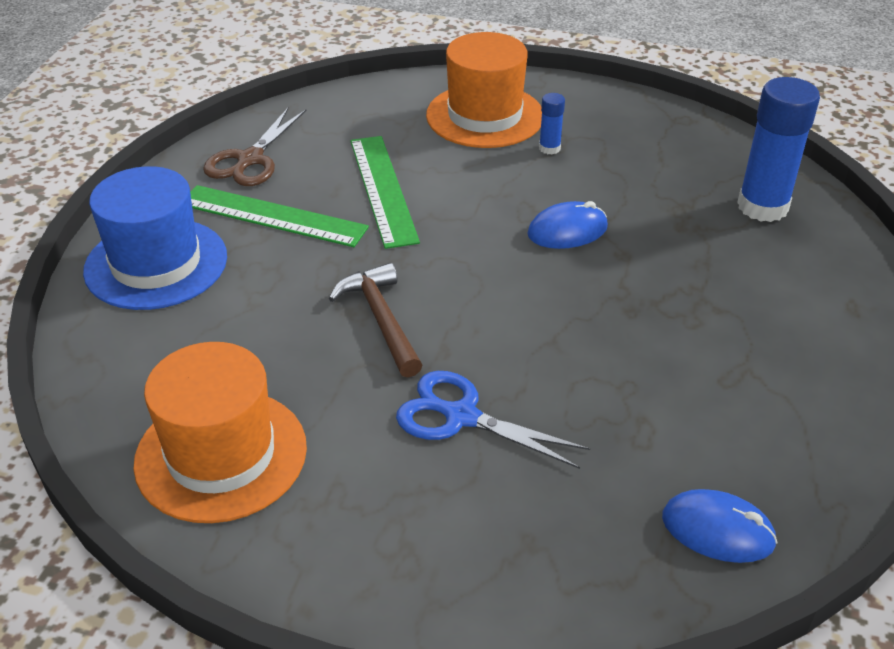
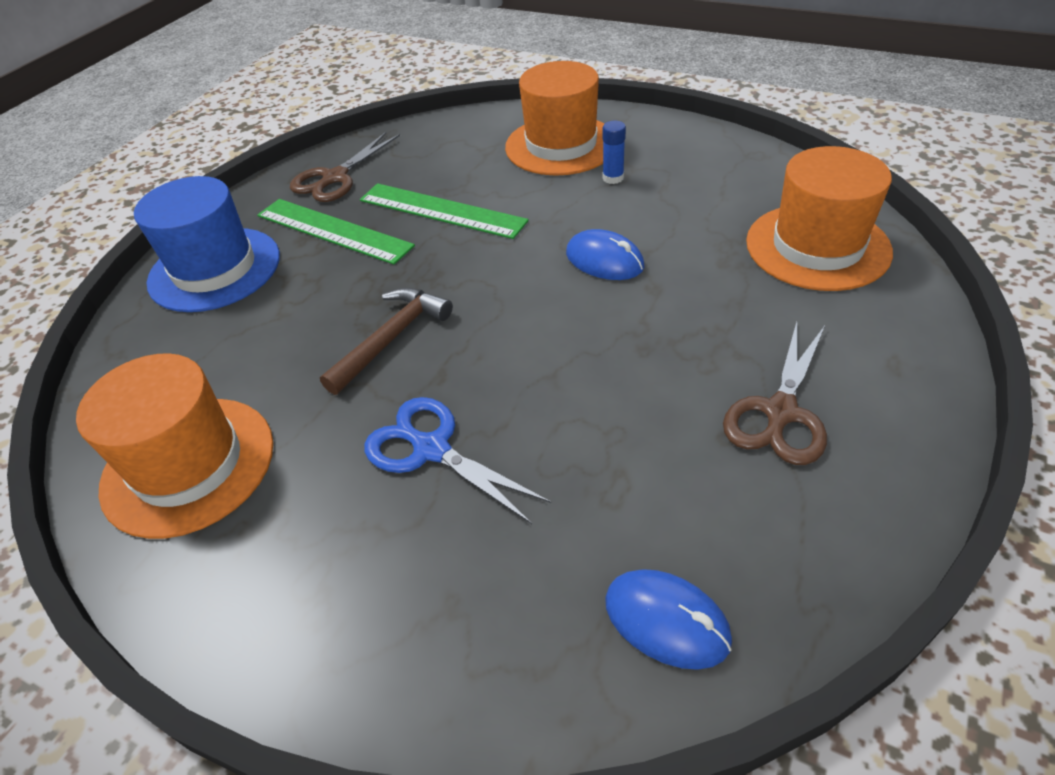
camera: 15 degrees right, 5 degrees up
brown hammer [329,263,423,378] -> brown hammer turned 45 degrees clockwise [320,288,453,395]
green ruler [350,136,420,249] -> green ruler turned 60 degrees counterclockwise [360,183,529,239]
blue mouse [527,201,608,249] -> blue mouse turned 45 degrees clockwise [566,229,644,280]
blue glue stick [737,77,820,222] -> orange hat [746,146,893,291]
none -> brown scissors [723,322,827,465]

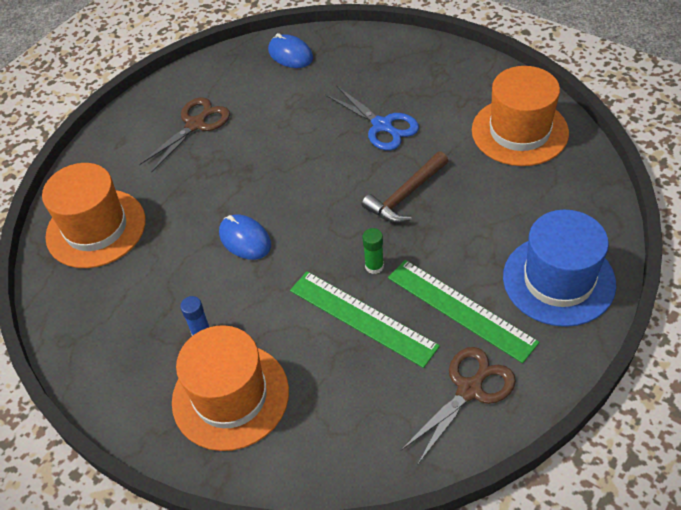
camera: 170 degrees left, 5 degrees up
none -> green glue stick [362,228,384,274]

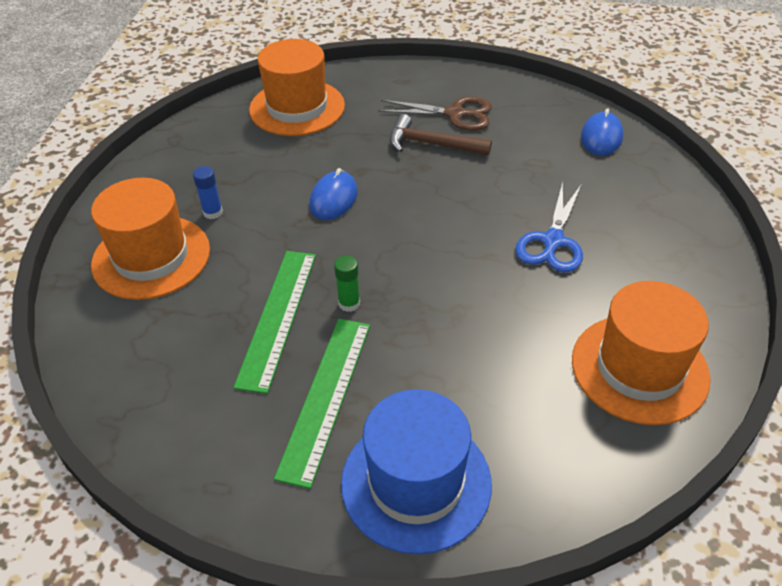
camera: 60 degrees right, 5 degrees down
brown hammer [362,151,448,223] -> brown hammer moved to [390,114,492,156]
brown scissors [401,347,516,464] -> none

